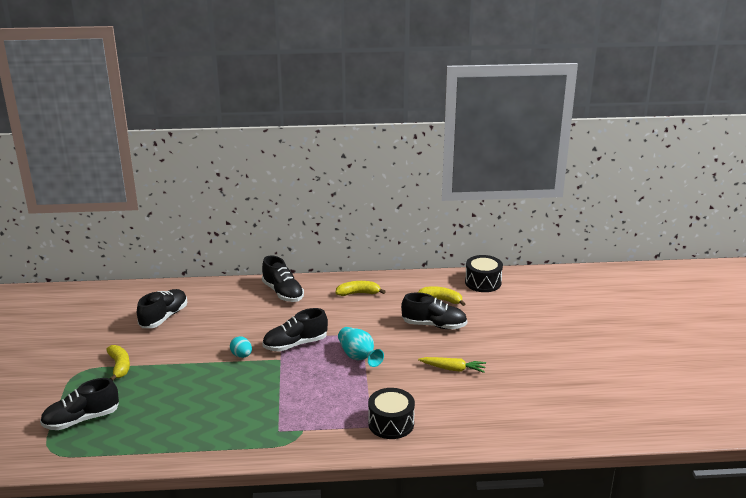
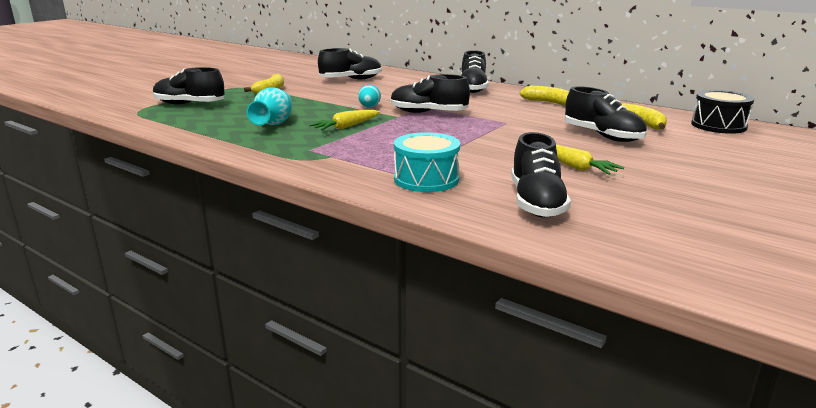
camera: 40 degrees right, 5 degrees down
turquoise vase [338,327,384,367] -> turquoise vase moved to [247,88,292,125]
black drum [368,388,415,439] -> turquoise drum [394,132,460,192]
none -> yellow carrot [309,110,380,130]
none -> black shoe [511,132,571,218]

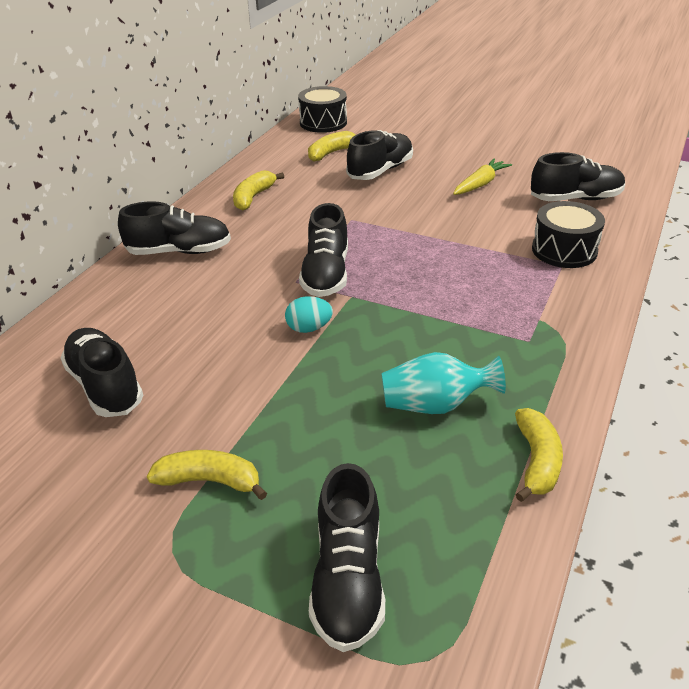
camera: 100 degrees left, 15 degrees up
yellow carrot [309,110,380,130] -> none
turquoise drum [394,132,460,192] -> black drum [532,201,605,268]
none -> yellow banana [515,408,563,502]

